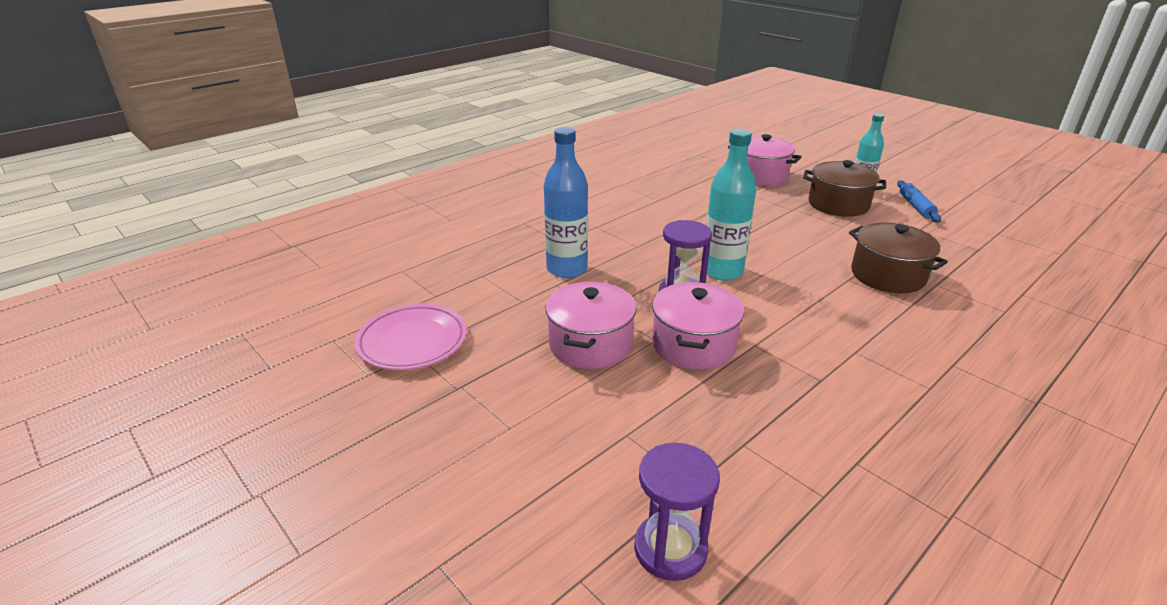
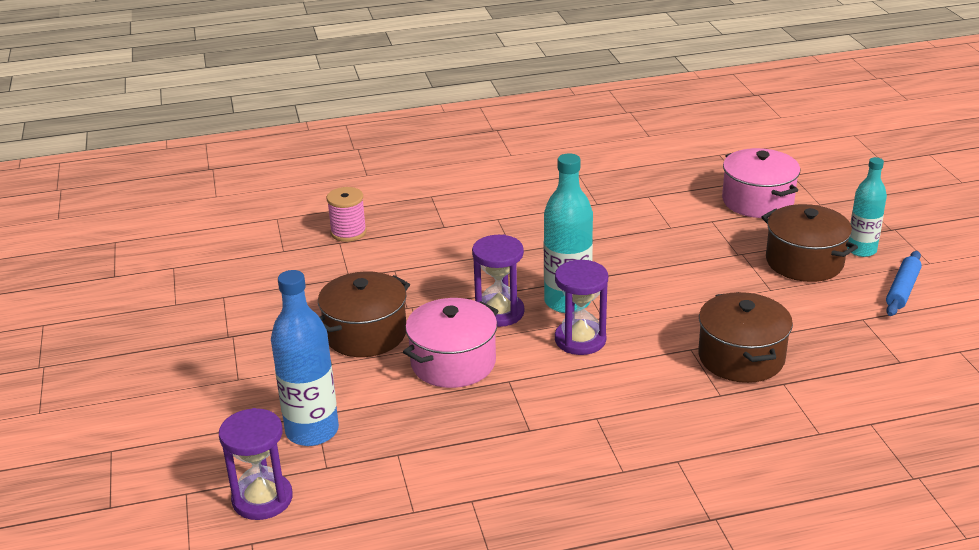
camera: 30 degrees right, 0 degrees up
pink plate [354,304,467,370] -> none
blue bottle [544,127,588,278] -> blue bottle moved to [271,270,339,446]
pink pot [545,282,636,369] -> brown pot [318,271,410,357]
none -> pink spool [327,187,367,242]
none -> purple hourglass [555,260,608,355]

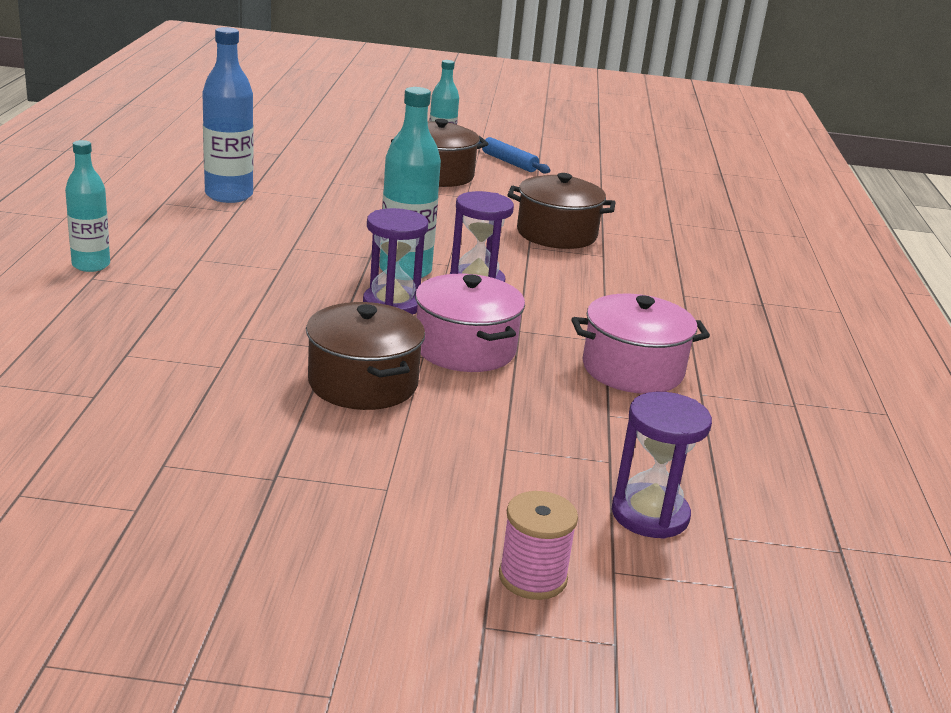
camera: 75 degrees left, 5 degrees down
blue bottle [271,270,339,446] -> blue bottle moved to [202,27,254,203]
pink spool [327,187,367,242] -> pink spool moved to [499,491,578,600]
pink pot [722,148,800,218] -> pink pot moved to [572,294,710,394]
none -> turquoise bottle [65,140,110,272]

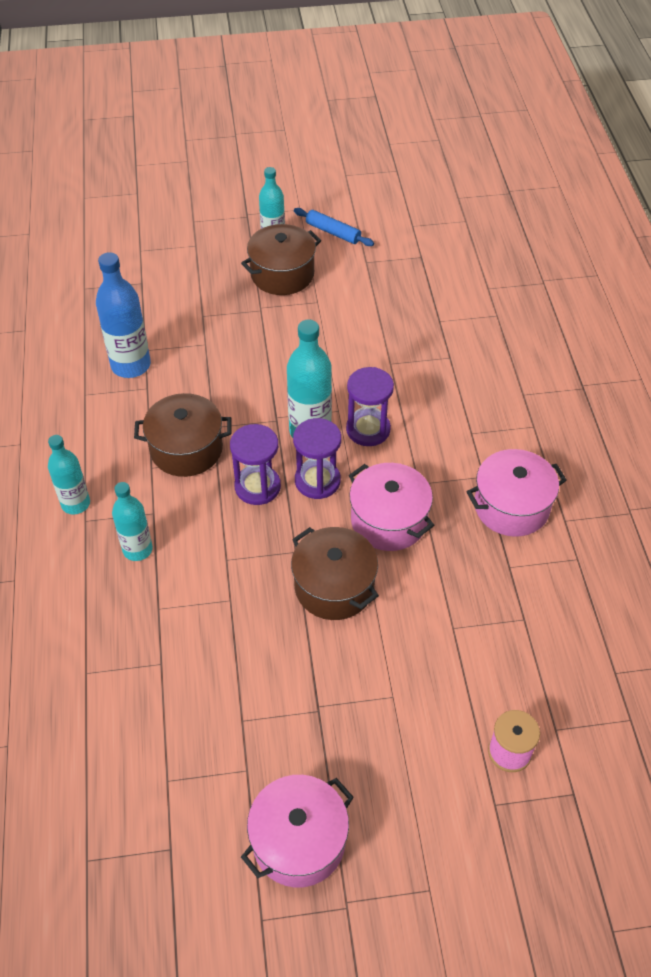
camera: 10 degrees left, 25 degrees up
brown pot [507,173,616,249] -> brown pot moved to [134,393,231,477]
purple hourglass [612,392,712,539] -> purple hourglass moved to [230,424,281,505]
none -> turquoise bottle [112,482,153,561]
none -> pink pot [241,775,354,888]

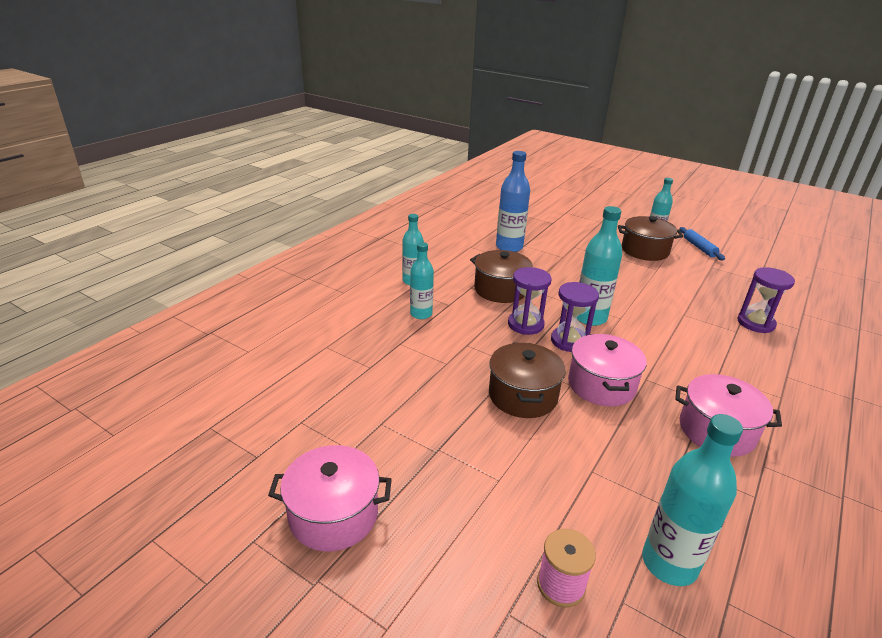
camera: 40 degrees right, 20 degrees down
purple hourglass [346,367,394,446] -> purple hourglass moved to [737,267,795,333]
none -> turquoise bottle [642,414,743,586]

